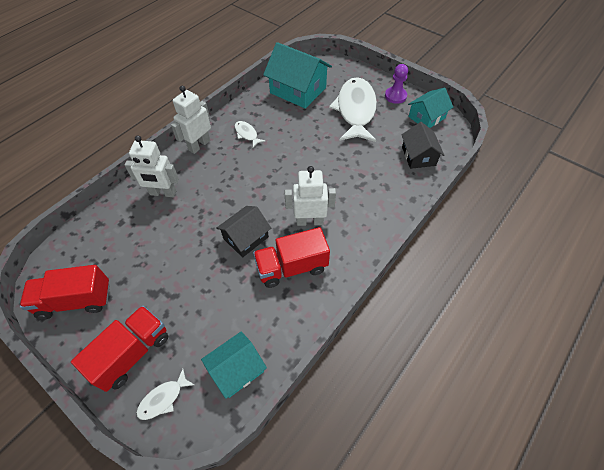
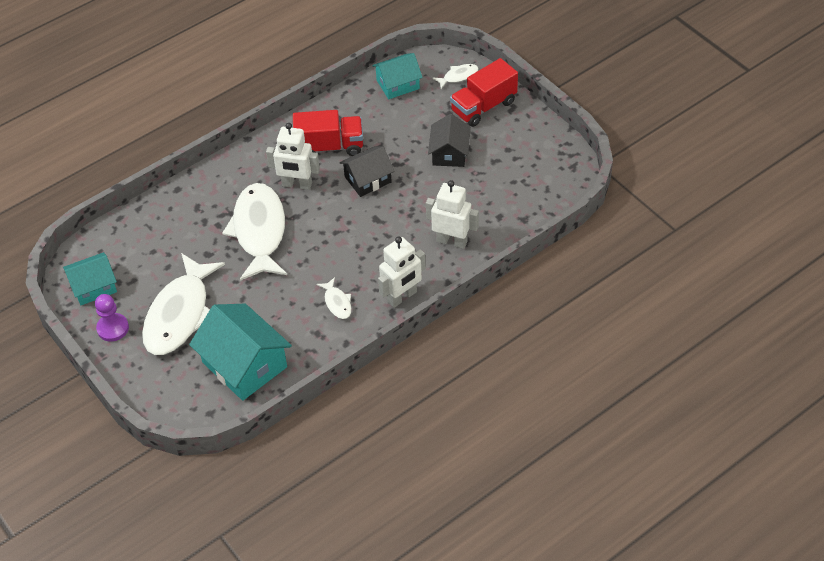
camera: 165 degrees left, 5 degrees down
red truck [20,265,110,319] -> none
black house [402,122,445,169] -> black house moved to [428,114,471,167]
none -> white fish [222,183,287,281]

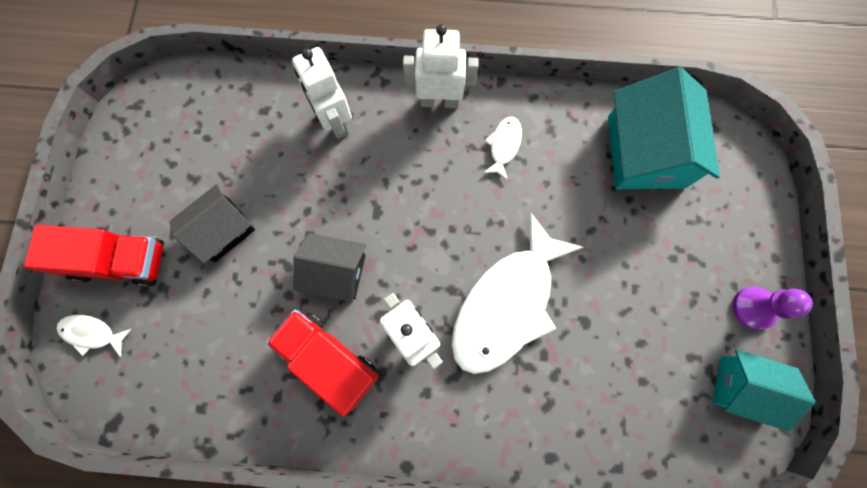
camera: 140 degrees left, 25 degrees up
white fish [142,253,225,355] -> none
turquoise house [372,53,423,99] -> none

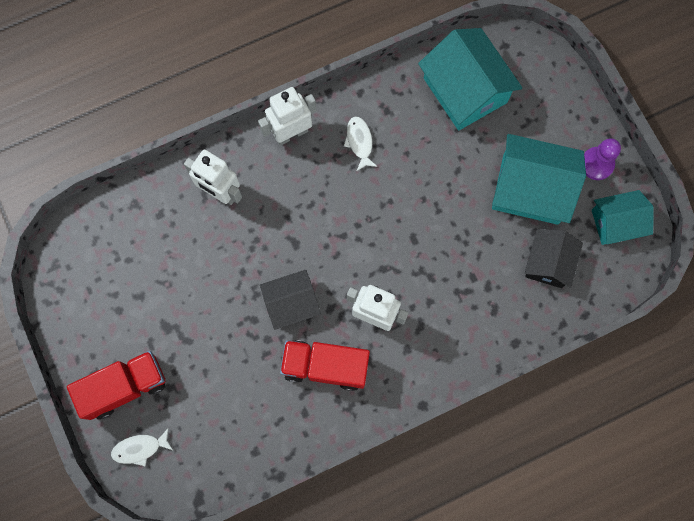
camera: 30 degrees left, 0 degrees up
black house [169,184,255,264] -> black house moved to [525,229,583,288]
white fish [452,212,583,374] -> none
none -> turquoise house [492,134,586,225]

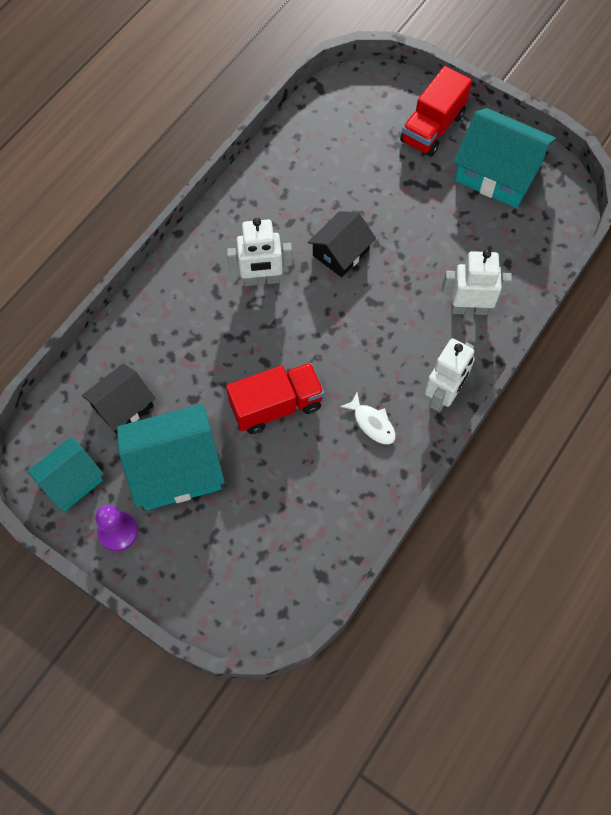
camera: 150 degrees right, 10 degrees down
white fish [111,429,174,466] -> none
red truck [280,340,370,391] -> red truck moved to [226,363,324,434]
turquoise house [418,28,522,131] -> turquoise house moved to [453,108,556,208]
black house [525,229,583,288] -> black house turned 60 degrees clockwise [82,363,155,434]

